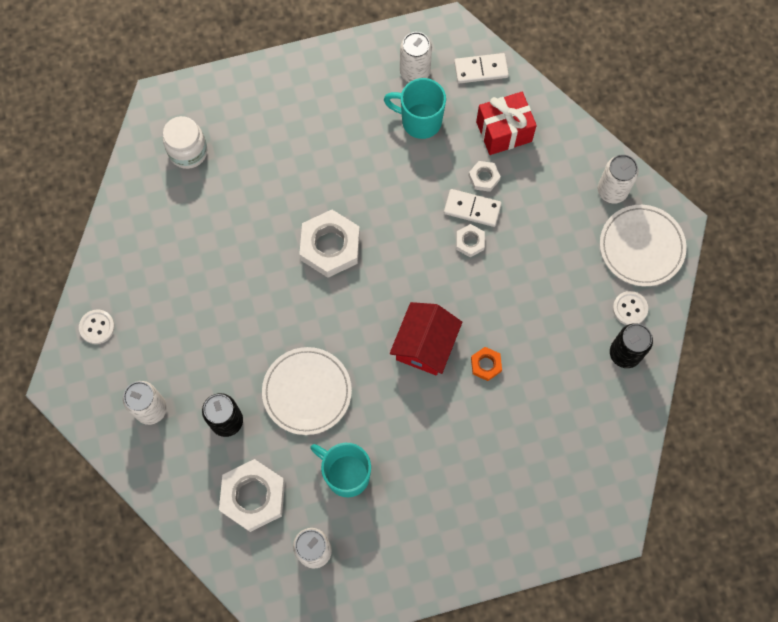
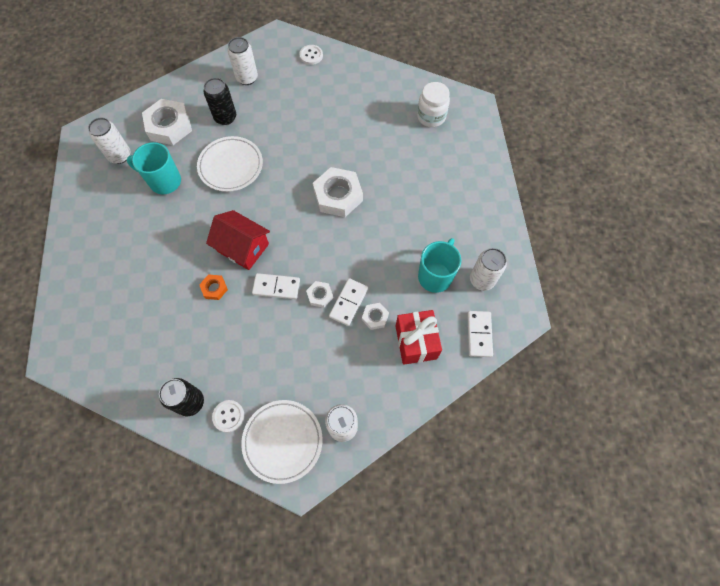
camera: 100 degrees right, 5 degrees down
turquoise mug [310,443,371,497] -> turquoise mug turned 120 degrees counterclockwise [127,142,181,194]
none -> white domino [252,273,300,299]

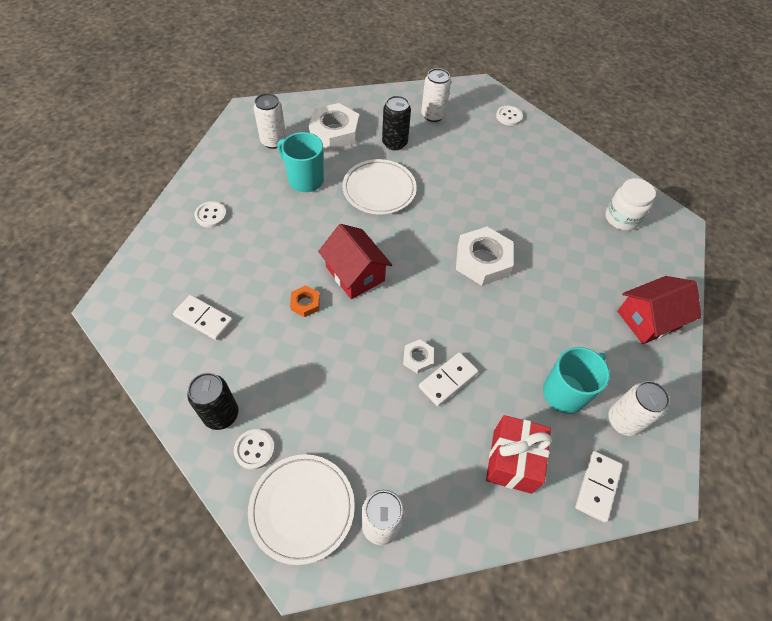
camera: 20 degrees right, 10 degrees down
white domino [252,273,300,299] -> white domino moved to [173,295,233,340]
white nut [362,303,389,330] -> none
none -> white button [194,201,227,228]
none -> red house [617,276,701,344]

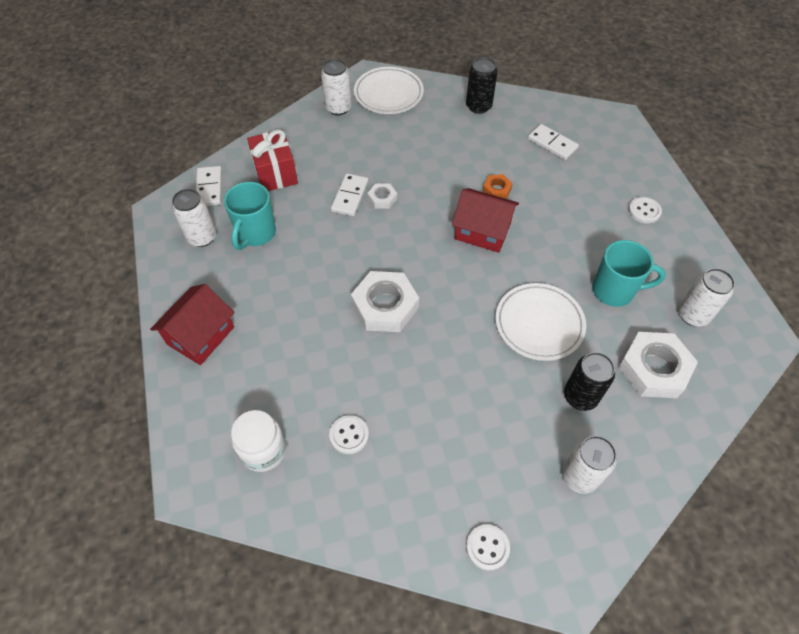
camera: 150 degrees right, 0 degrees up
white domino [173,295,233,340] -> white domino turned 45 degrees clockwise [528,124,579,160]
white button [234,429,275,470] -> white button moved to [329,415,369,454]

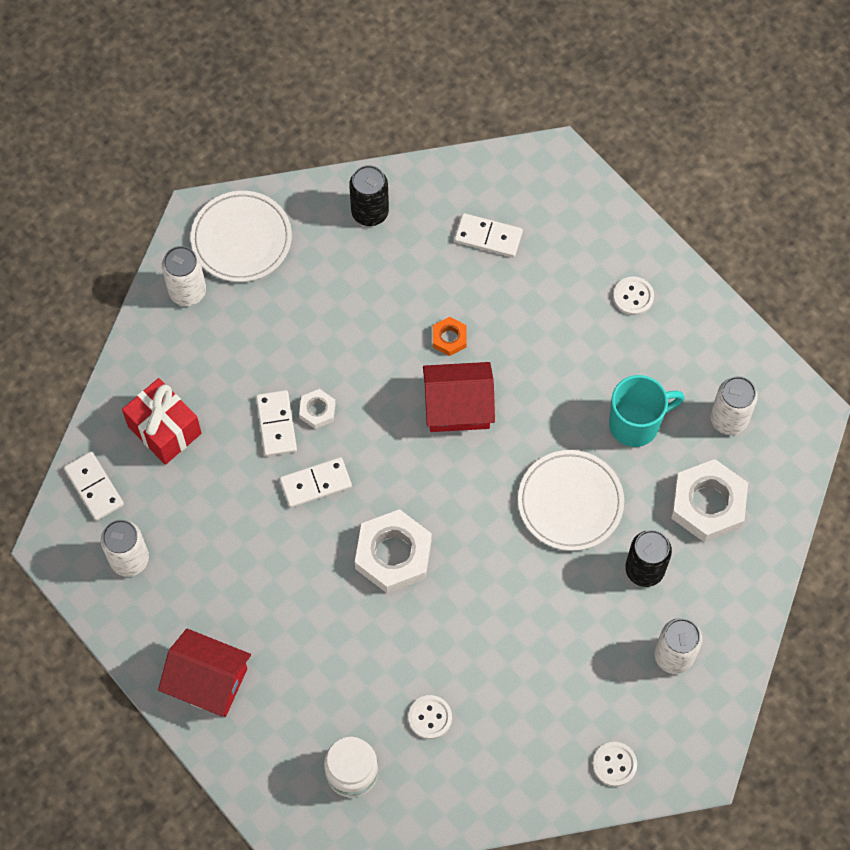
camera: 25 degrees left, 10 degrees up
red house [150,284,235,365] -> red house turned 75 degrees counterclockwise [158,629,251,717]
turquoise mug [224,182,276,250] -> none
none -> white domino [280,457,352,508]

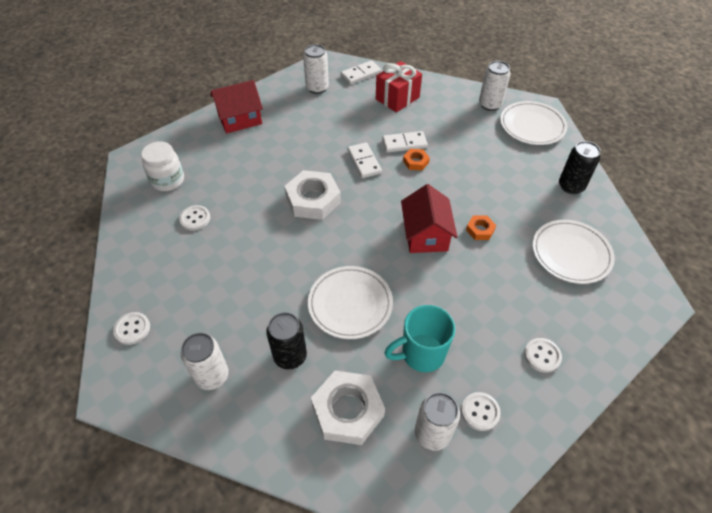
camera: 90 degrees right, 15 degrees down
red house [158,629,251,717] -> red house turned 45 degrees clockwise [210,80,263,134]
white nut [299,389,336,429] -> orange nut [403,149,430,171]
white domino [454,213,523,257] -> white plate [532,220,615,284]
turquoise mug [609,375,685,447] -> turquoise mug turned 90 degrees clockwise [385,305,455,372]
none -> white button [461,392,501,431]

